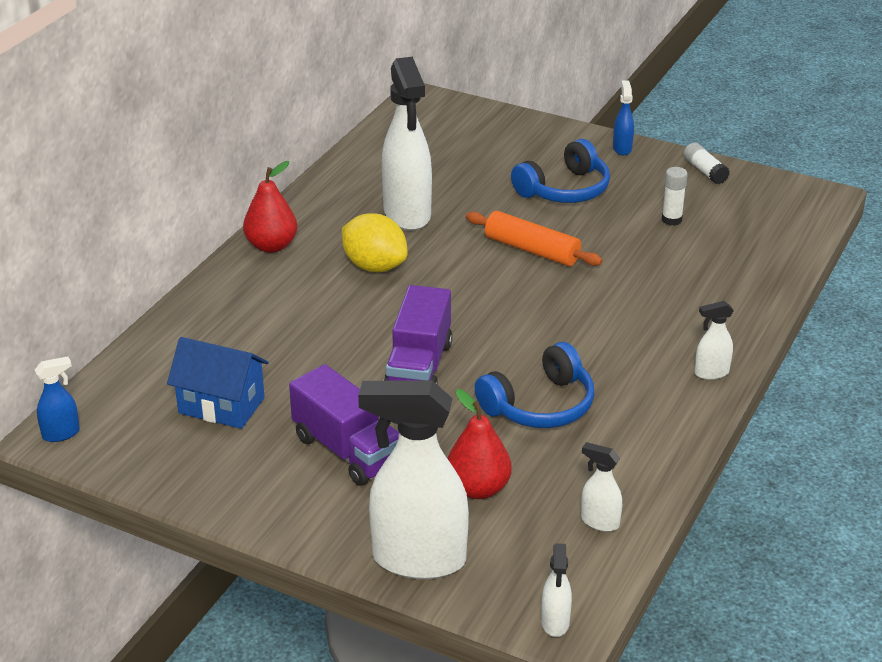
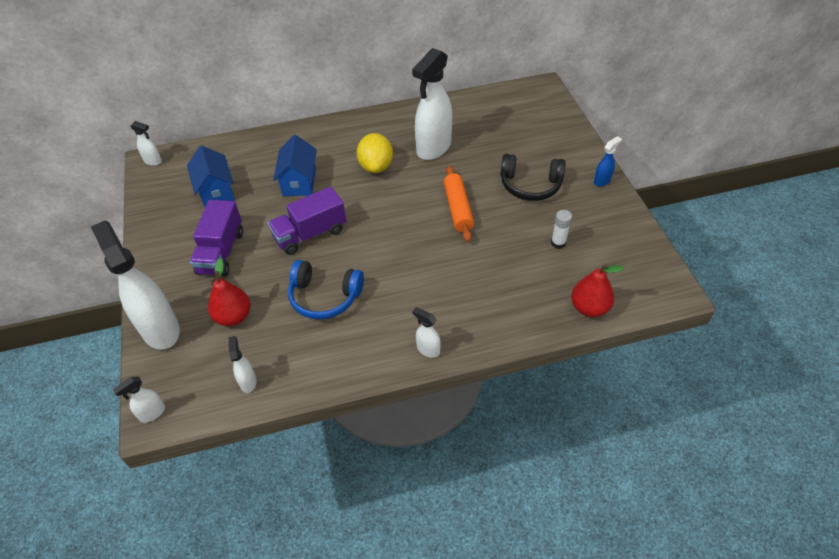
camera: 50 degrees right, 15 degrees up
blue spray bottle [35,357,80,442] -> white spray bottle [130,121,162,166]
red pear [243,161,297,253] -> red pear moved to [571,264,624,317]
blue headphones [511,139,610,203] -> black headphones [501,154,566,201]
white glue stick [684,143,730,184] -> none
none -> blue house [273,135,317,196]

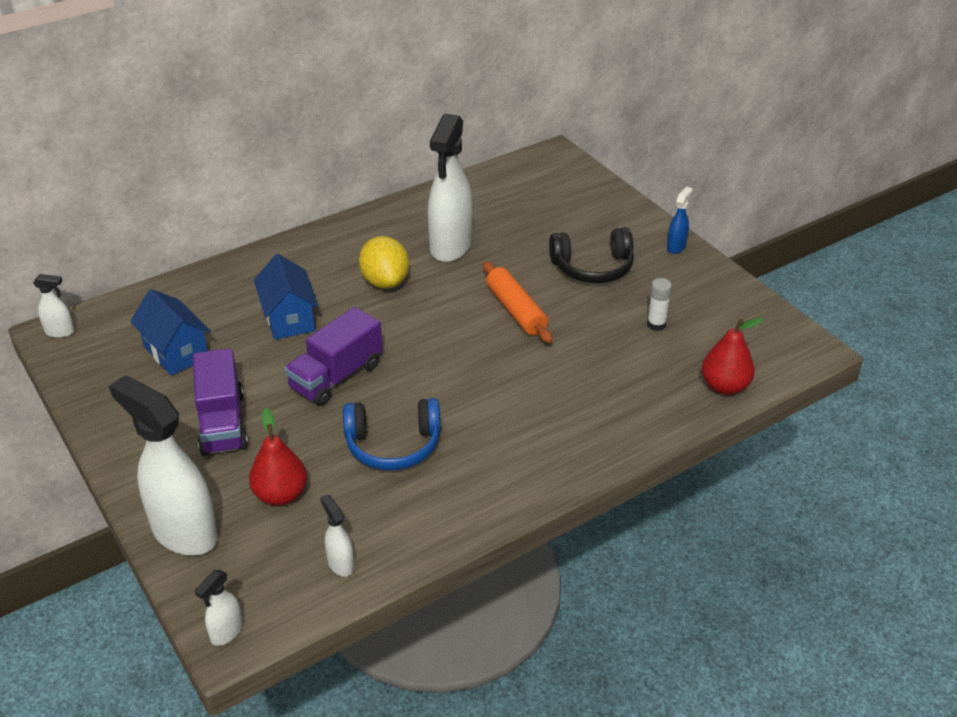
camera: 20 degrees left, 10 degrees down
white spray bottle [412,307,441,358] -> none

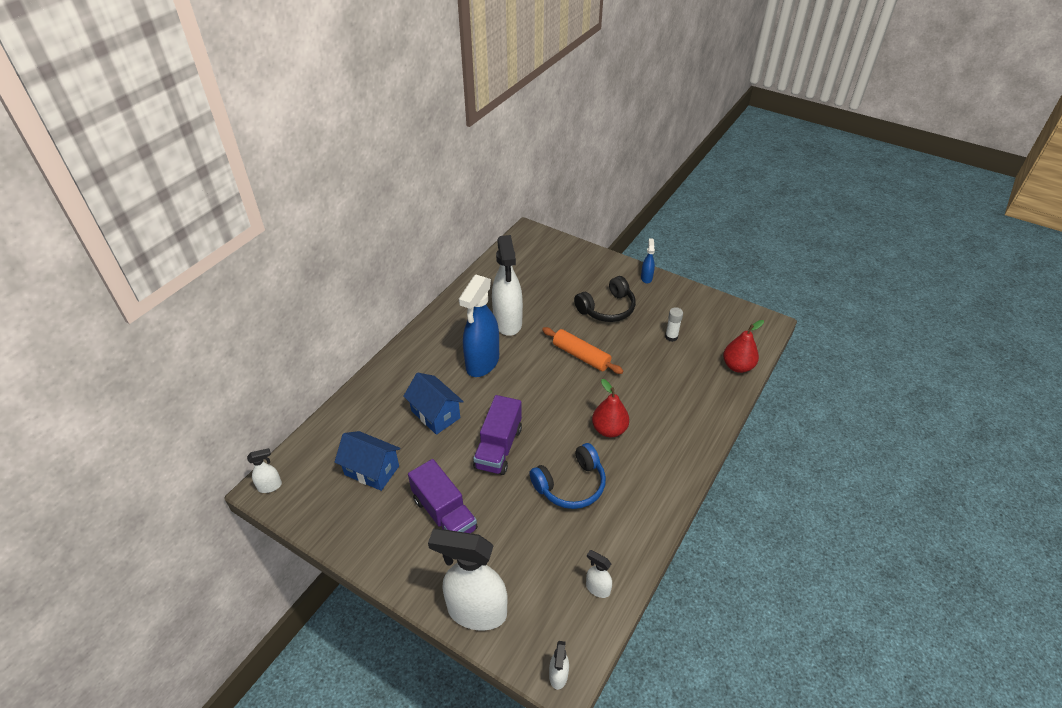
camera: 25 degrees left, 5 degrees up
red pear [249,408,307,506] -> red pear moved to [592,379,629,437]
yellow lemon [359,236,409,289] -> blue spray bottle [459,275,499,377]

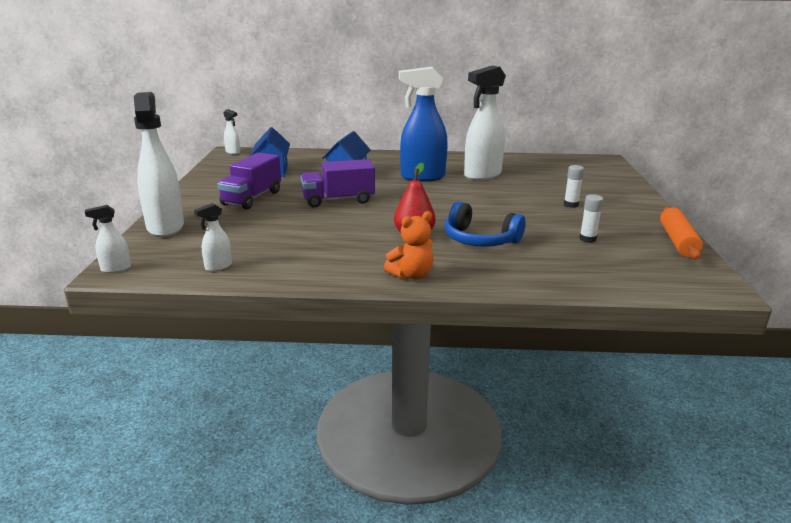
camera: 60 degrees right, 20 degrees down
blue headphones [530,443,606,509] -> blue headphones moved to [445,201,526,247]
orange rolling pin [542,327,623,374] -> orange rolling pin moved to [660,207,703,260]
black headphones [574,276,636,322] -> white glue stick [564,165,584,208]
white spray bottle [586,550,612,598] -> white spray bottle turned 135 degrees counterclockwise [194,203,232,271]
blue spray bottle [641,238,655,283] -> none
red pear [723,320,764,373] -> none
none -> orange teddy bear [384,211,434,279]

